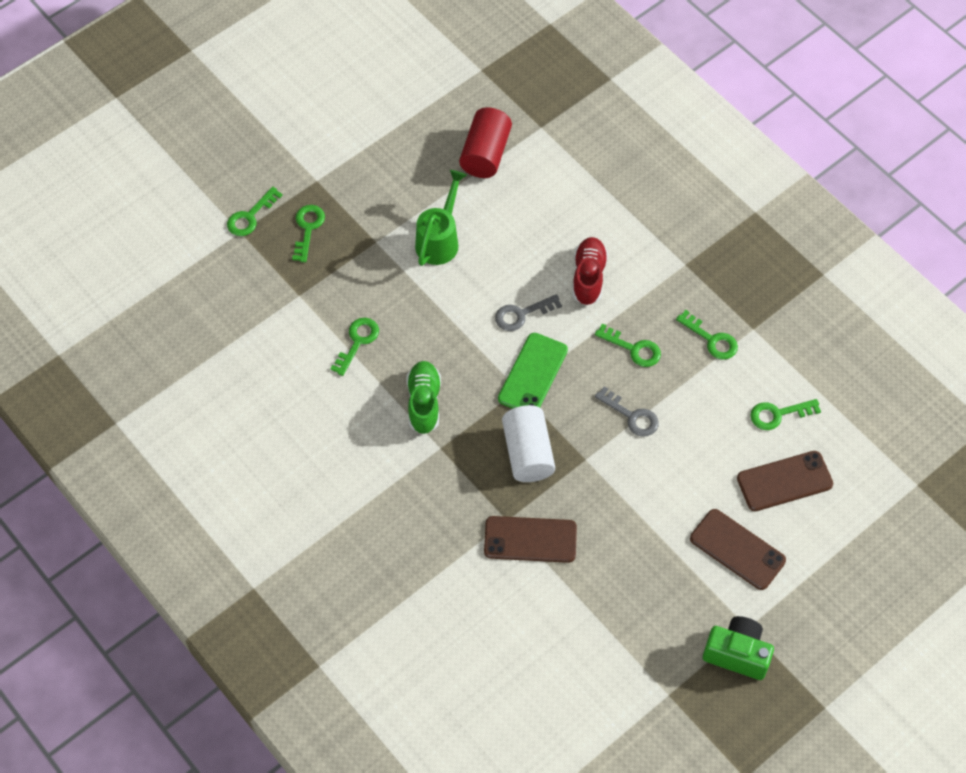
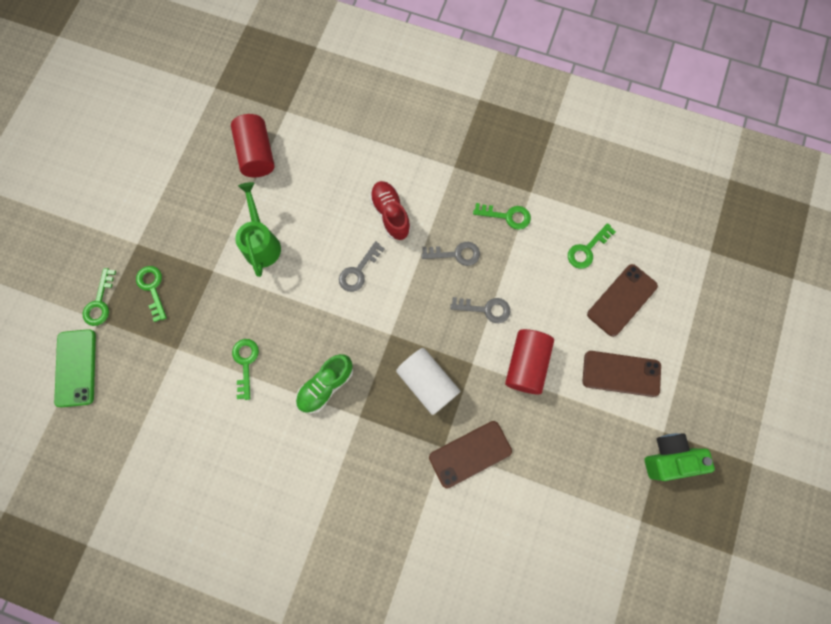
camera: 30 degrees left, 15 degrees up
green shoe [406,361,441,434] -> green shoe turned 105 degrees counterclockwise [296,354,353,413]
green phone [498,333,568,409] -> green phone moved to [54,329,96,407]
green key [595,324,661,367] -> grey key [421,242,480,266]
none -> red cylinder [505,329,554,394]

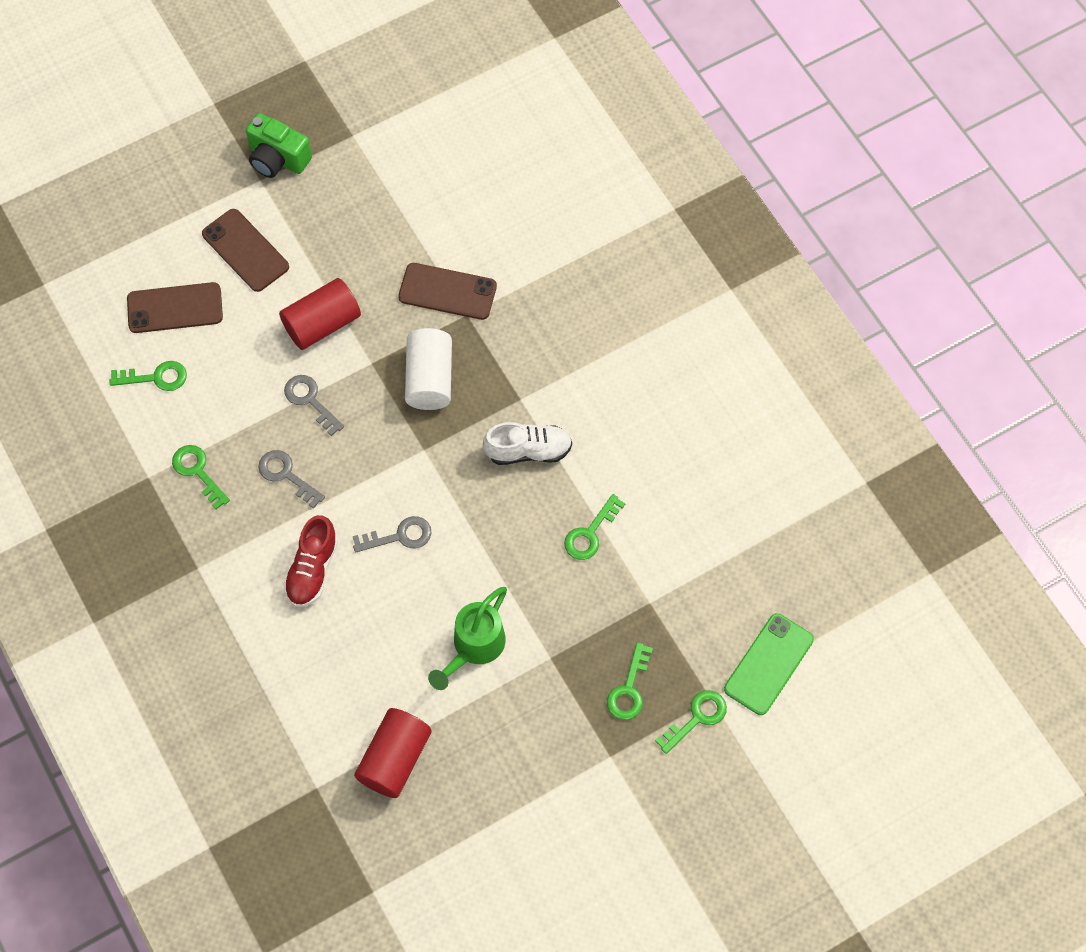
camera: 140 degrees left, 10 degrees down
green shoe [296,354,353,413] -> white shoe [483,422,572,465]

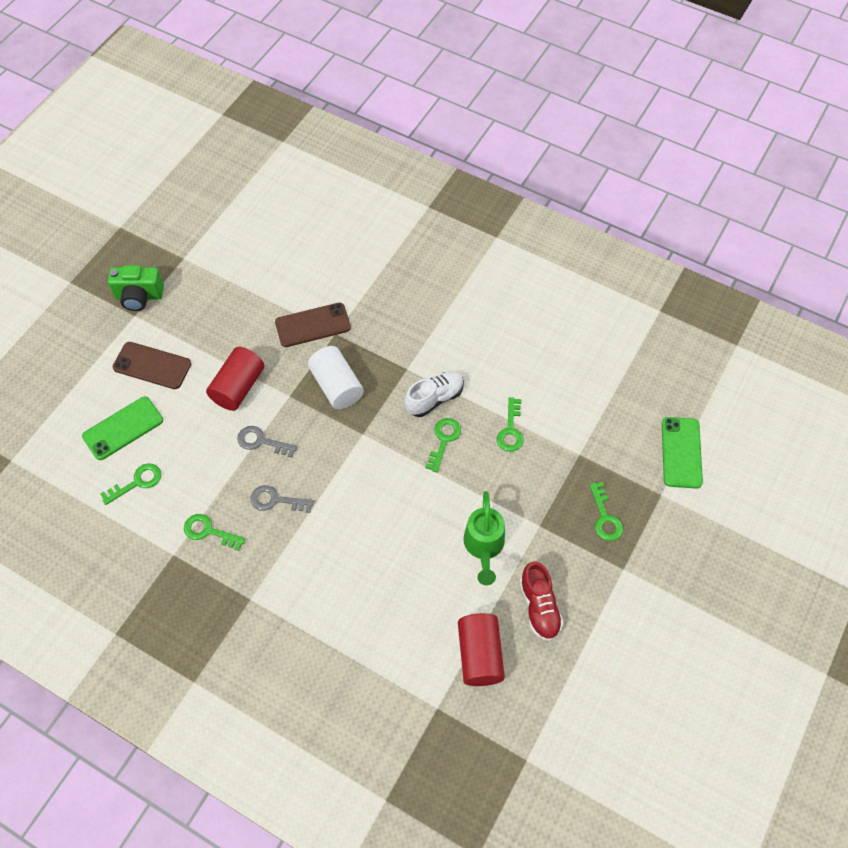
camera: 30 degrees left, 5 degrees down
brown phone [127,282,223,333] -> green phone [82,396,163,460]
red shoe [283,515,338,607] -> red shoe moved to [520,562,563,641]
grey key [353,516,432,553] -> none
green key [655,690,727,754] -> green key moved to [425,418,461,472]

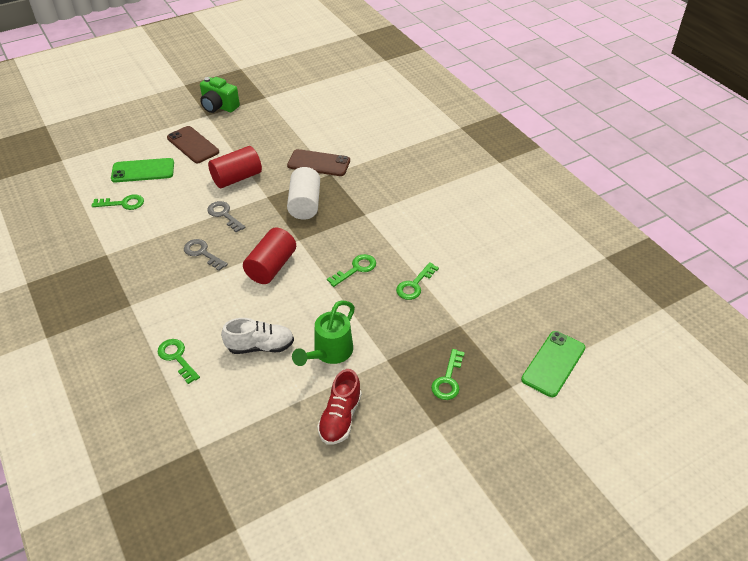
camera: 30 degrees right, 15 degrees down
green key [184,514,246,551] -> green key moved to [158,339,200,384]
white shoe [404,371,464,417] -> white shoe moved to [221,318,294,354]
red cylinder [458,613,505,686] -> red cylinder moved to [243,228,296,284]

